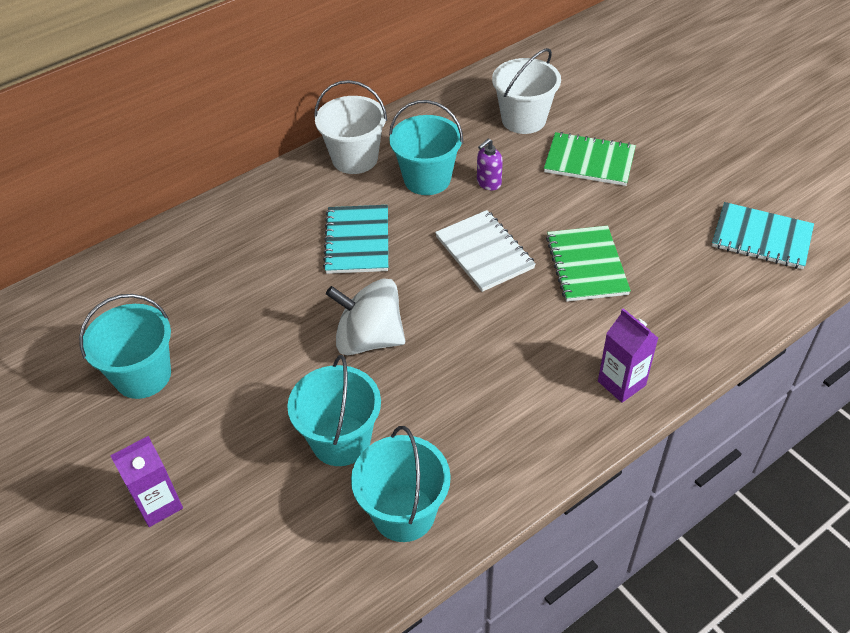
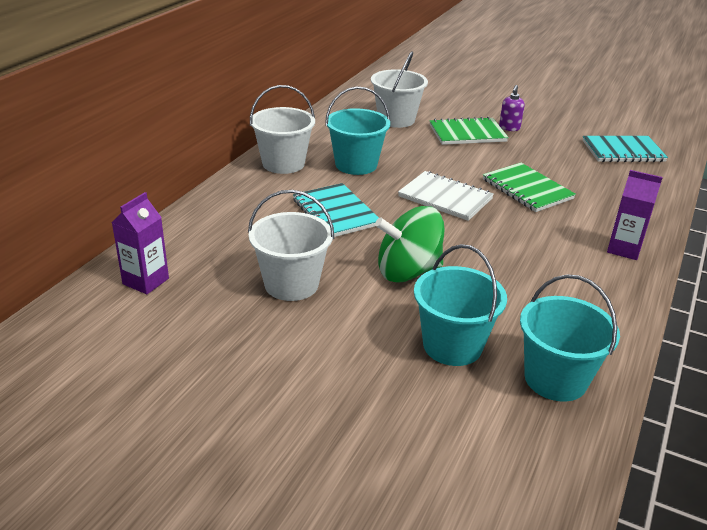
camera: 30 degrees left, 15 degrees down
turquoise bucket [79,294,171,399] -> none
purple carton [110,436,183,527] -> purple carton moved to [112,192,169,294]
white spinning top [326,278,405,355] -> green spinning top [375,206,444,283]
purple soap dispenser [477,138,503,190] -> purple soap dispenser moved to [499,85,525,131]
none -> white bucket [248,190,334,301]

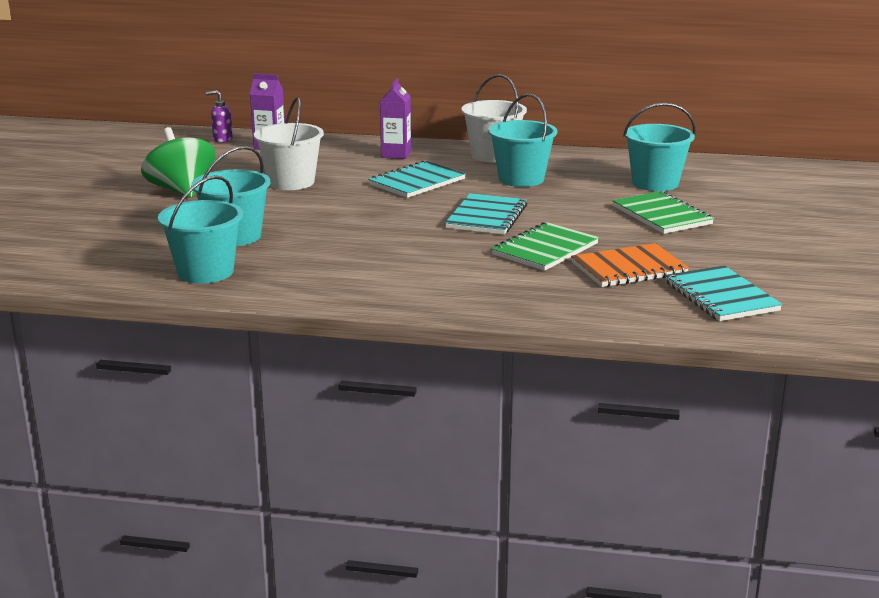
camera: 75 degrees right, 10 degrees down
white bucket [371,52,428,128] -> turquoise bucket [623,103,696,191]
green spinning top [375,206,444,283] -> green spinning top moved to [141,127,215,198]
white notebook [398,171,494,221] -> turquoise notebook [445,193,527,235]
purple soap dispenser [499,85,525,131] -> purple soap dispenser moved to [206,90,233,143]
purple carton [607,170,663,260] -> purple carton moved to [380,78,411,159]
none -> orange notebook [571,243,689,287]

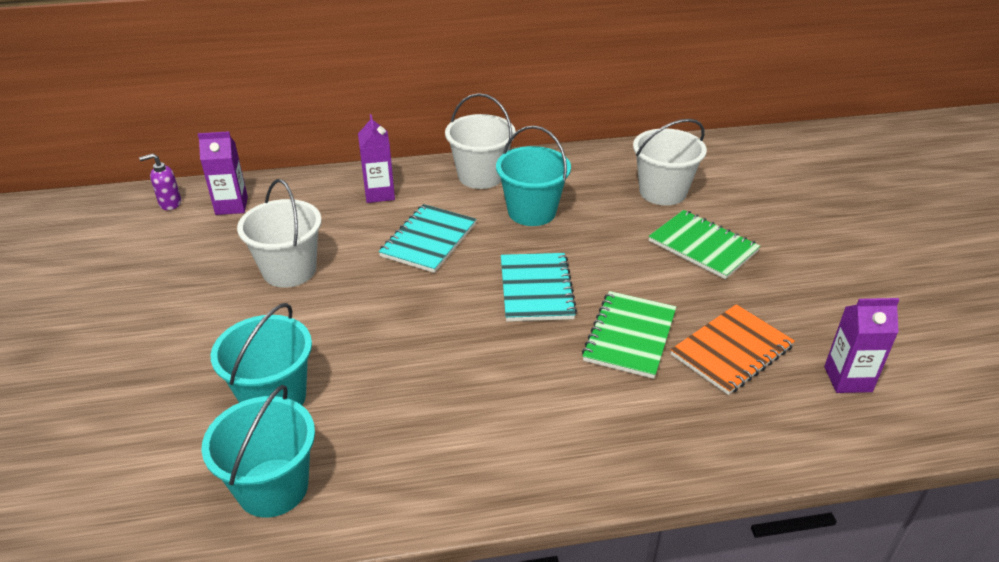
camera: 20 degrees left, 15 degrees up
green spinning top [141,127,215,198] -> none
turquoise bucket [623,103,696,191] -> white bucket [633,119,707,206]
turquoise notebook [665,265,782,321] -> purple carton [824,298,899,393]

